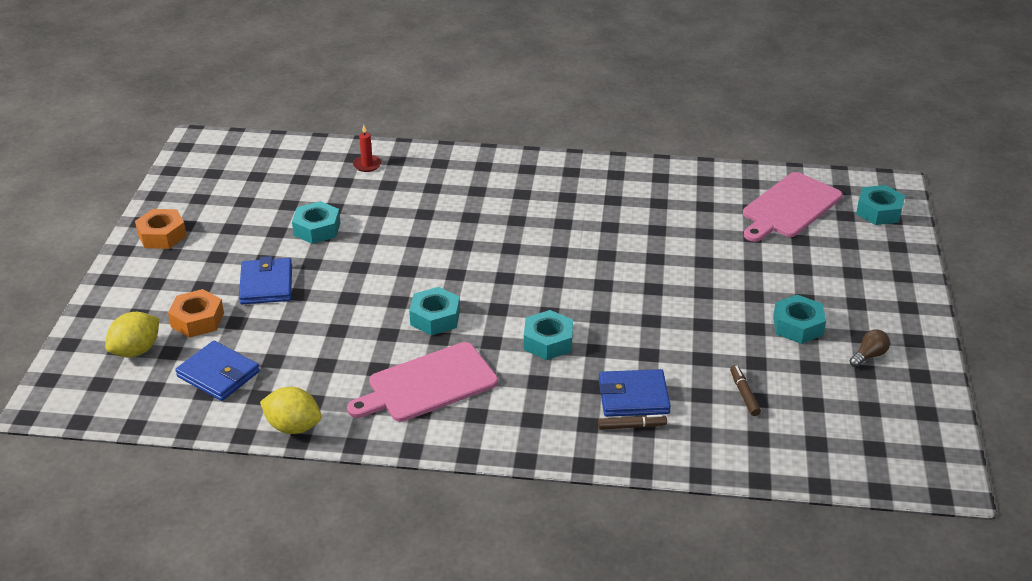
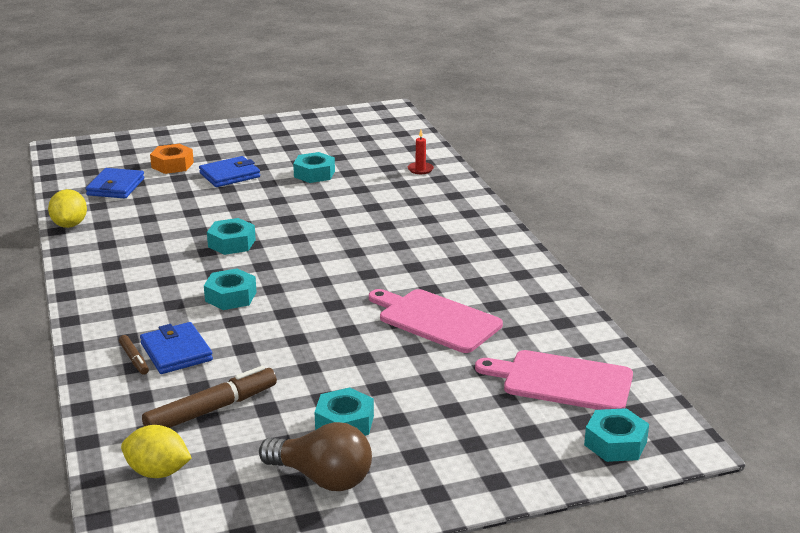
camera: 65 degrees right, 10 degrees down
yellow lemon [105,312,159,357] -> yellow lemon moved to [121,425,192,478]
orange nut [135,209,187,249] -> none
pink cutting board [347,342,498,422] -> pink cutting board moved to [369,289,503,353]
brown marker [730,365,761,416] -> brown marker [142,366,277,428], size x1.99
brown light bulb [850,329,890,367] -> brown light bulb [259,422,372,491], size x2.07

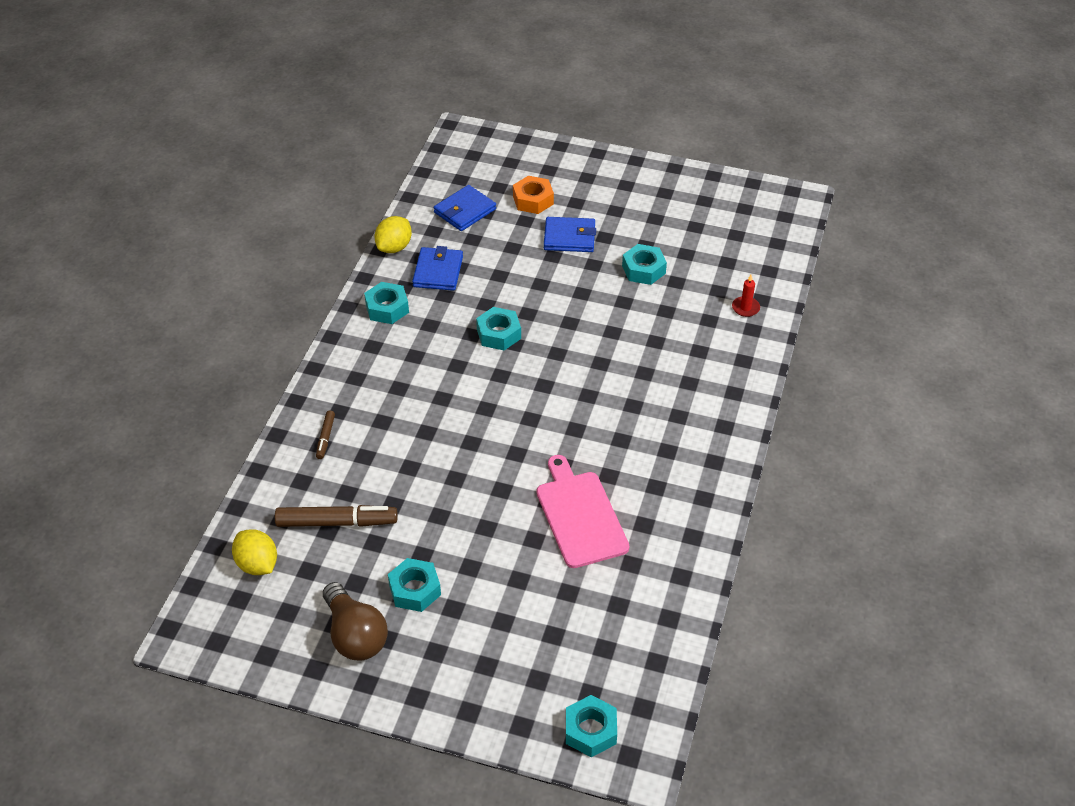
camera: 35 degrees right, 20 degrees up
blue wallet [140,322,213,374] -> blue wallet moved to [412,246,463,291]
turquoise nut [204,268,256,310] -> turquoise nut moved to [364,282,409,324]
pink cutting board [475,350,633,410] -> none

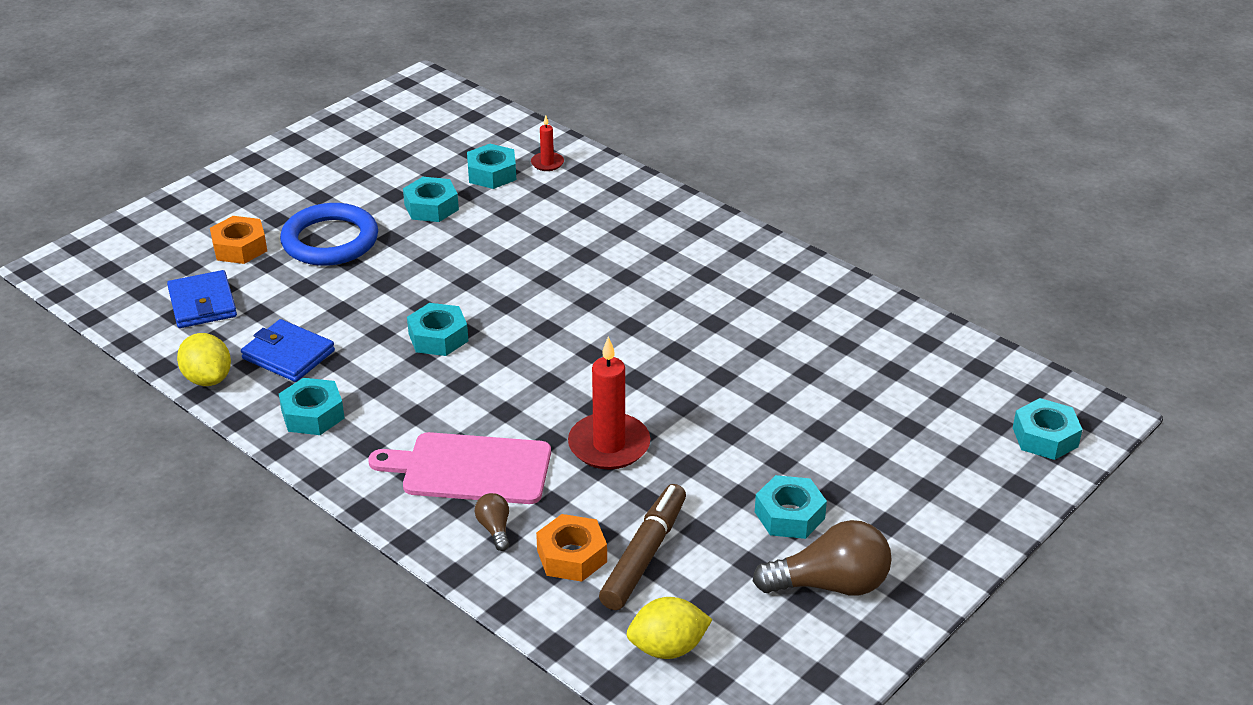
camera: 65 degrees left, 10 degrees down
brown marker [316,411,335,459] -> brown light bulb [475,493,509,551]
pink cutting board [536,455,629,568] -> pink cutting board moved to [368,432,551,504]
blue wallet [544,217,596,252] -> blue ring [280,203,378,266]
none -> turquoise nut [467,144,516,189]
none -> orange nut [536,514,607,582]
none -> red candle [568,336,651,470]

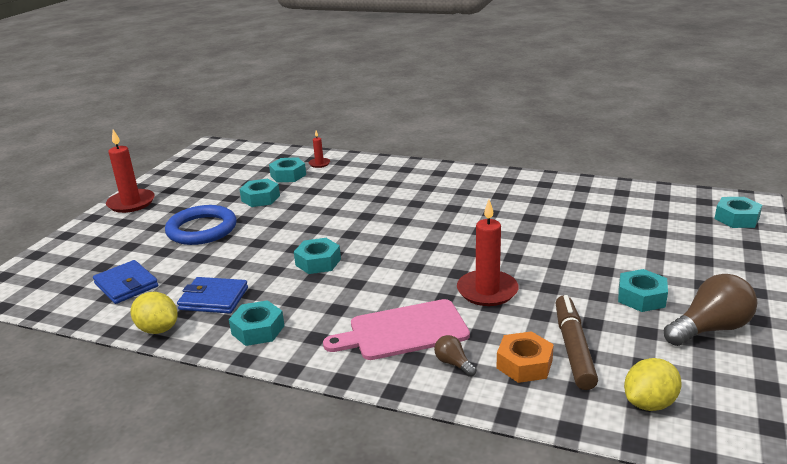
camera: 20 degrees left, 10 degrees down
orange nut [210,216,267,264] -> none
none -> red candle [106,129,155,213]

